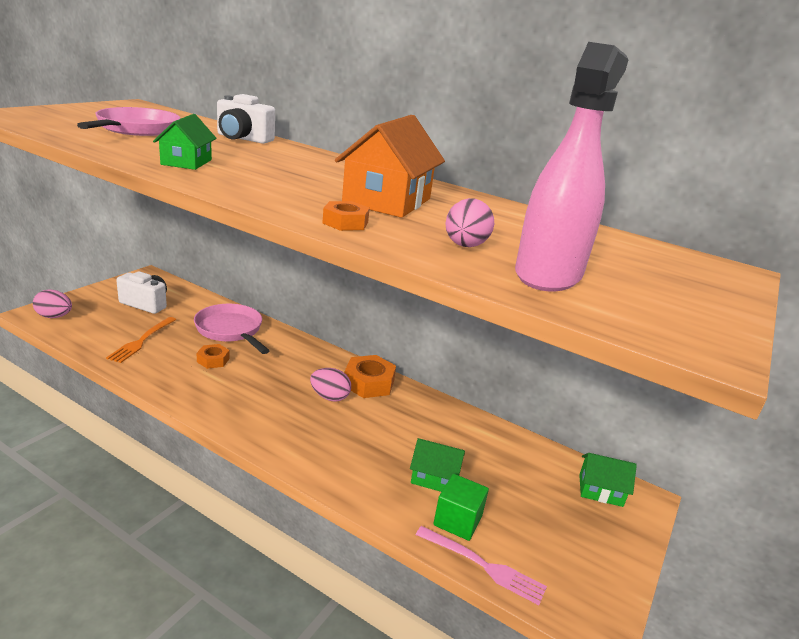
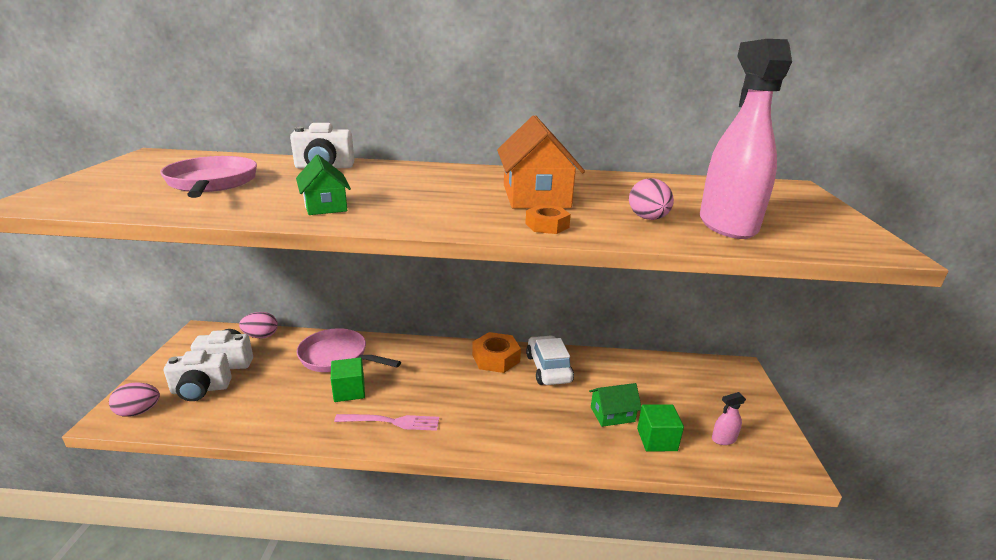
camera: 25 degrees left, 0 degrees up
orange fork [106,317,176,363] -> none
orange nut [197,344,230,369] -> green cube [331,357,365,402]
pink egg [310,368,351,402] -> pink egg moved to [239,312,278,338]
pink fork [416,526,547,605] -> pink fork moved to [334,414,439,431]
green house [579,453,637,507] -> none
none -> white camera [164,350,232,401]
none -> white car [526,335,574,385]
none -> pink spray bottle [712,392,746,445]

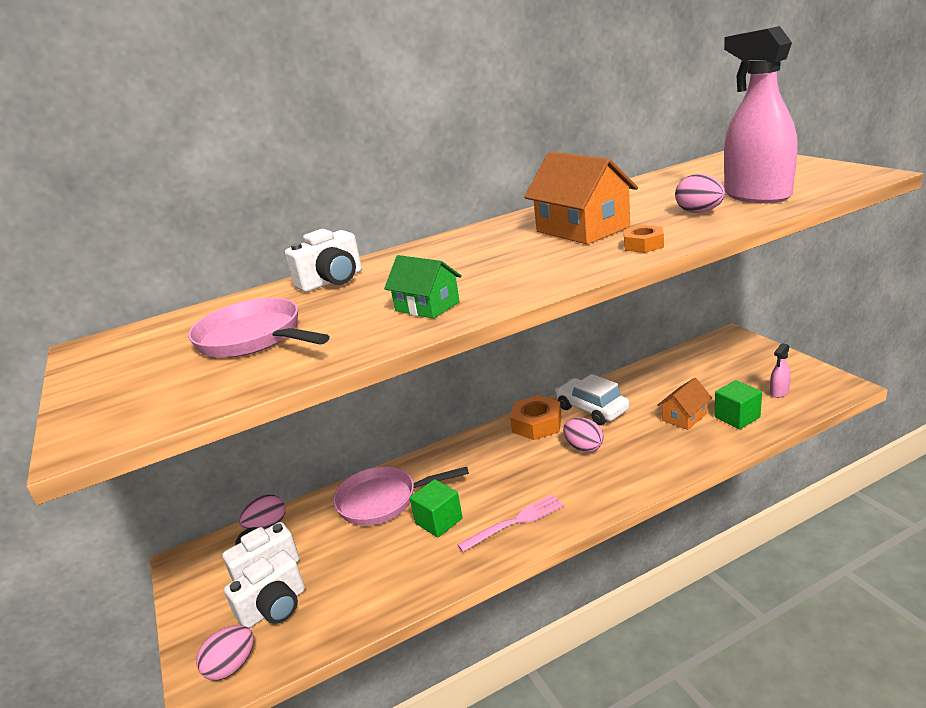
camera: 25 degrees left, 0 degrees up
green house [589,383,641,427] -> orange house [658,378,712,430]
none -> pink egg [563,418,604,453]

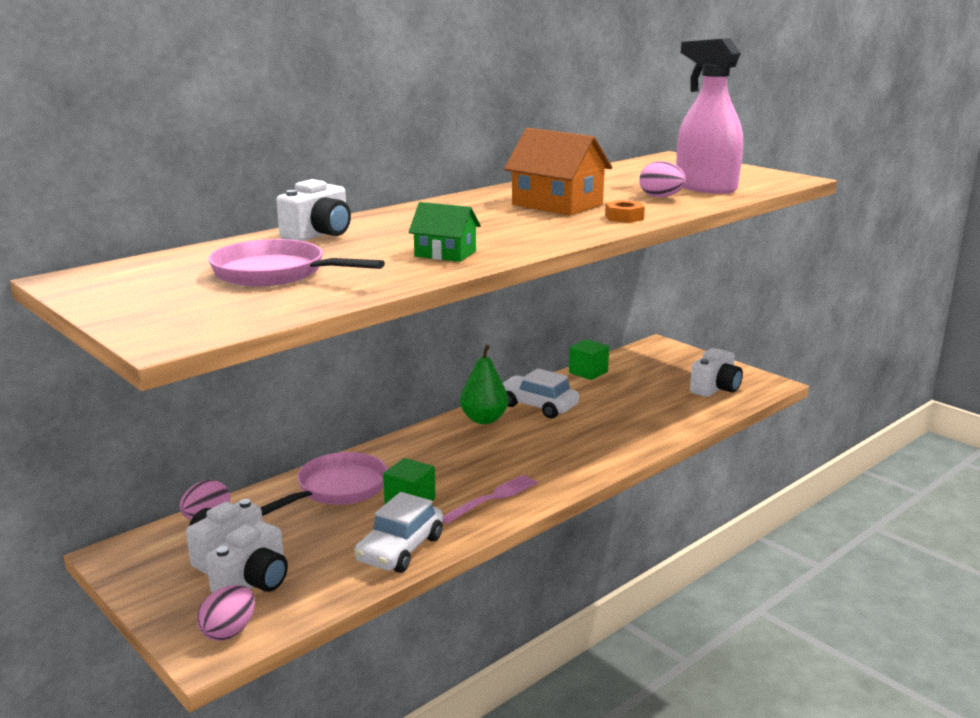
camera: 20 degrees left, 5 degrees down
pink pan [333,466,469,526] -> pink pan turned 150 degrees clockwise [260,452,388,516]
orange nut [510,395,561,440] -> green pear [460,345,508,424]
pink egg [563,418,604,453] -> none
orange house [658,378,712,430] -> none
green cube [714,380,762,429] -> green cube moved to [569,339,609,380]
pink spray bottle [770,343,791,398] -> white camera [690,348,743,397]
none -> white car [355,492,443,573]

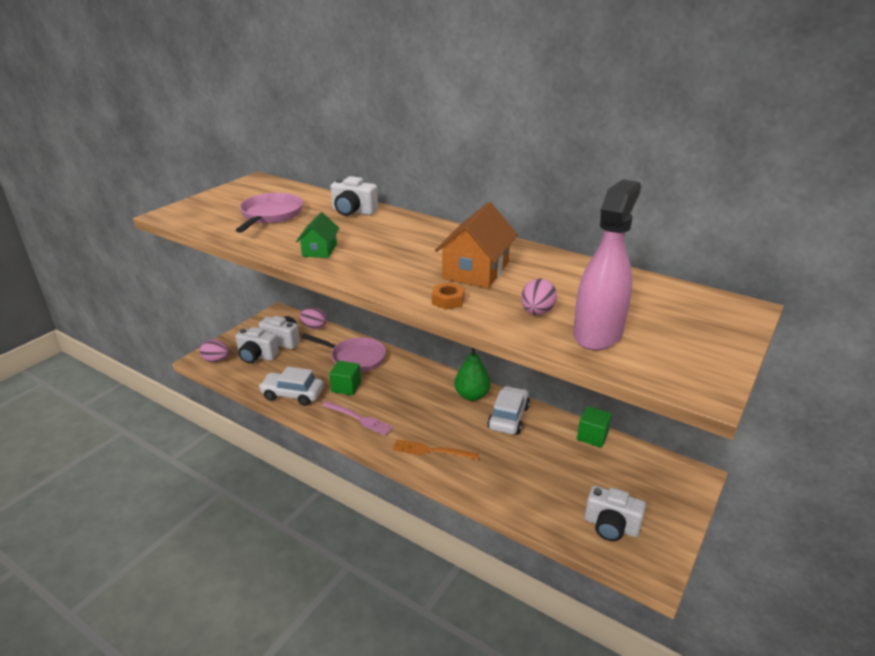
camera: 75 degrees right, 10 degrees up
none -> orange fork [393,439,479,460]

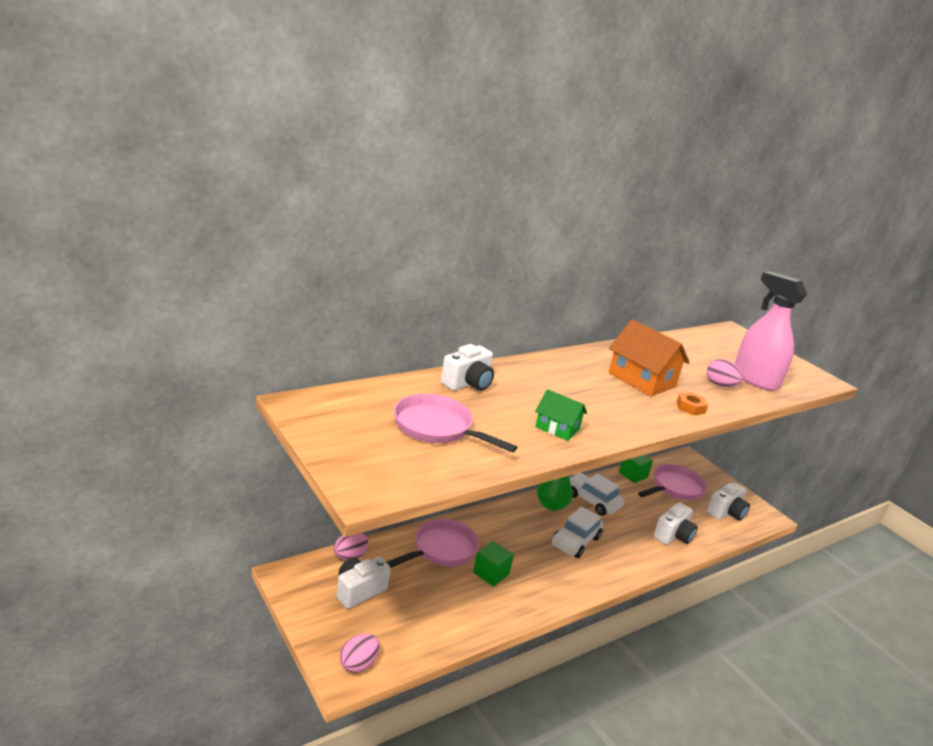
camera: 70 degrees left, 5 degrees down
white camera [235,327,279,363] -> white camera moved to [653,502,698,545]
white car [259,366,324,406] -> white car moved to [551,506,604,558]
pink fork [322,401,394,436] -> none
orange fork [393,439,479,460] -> none
none -> pink pan [638,464,707,500]

